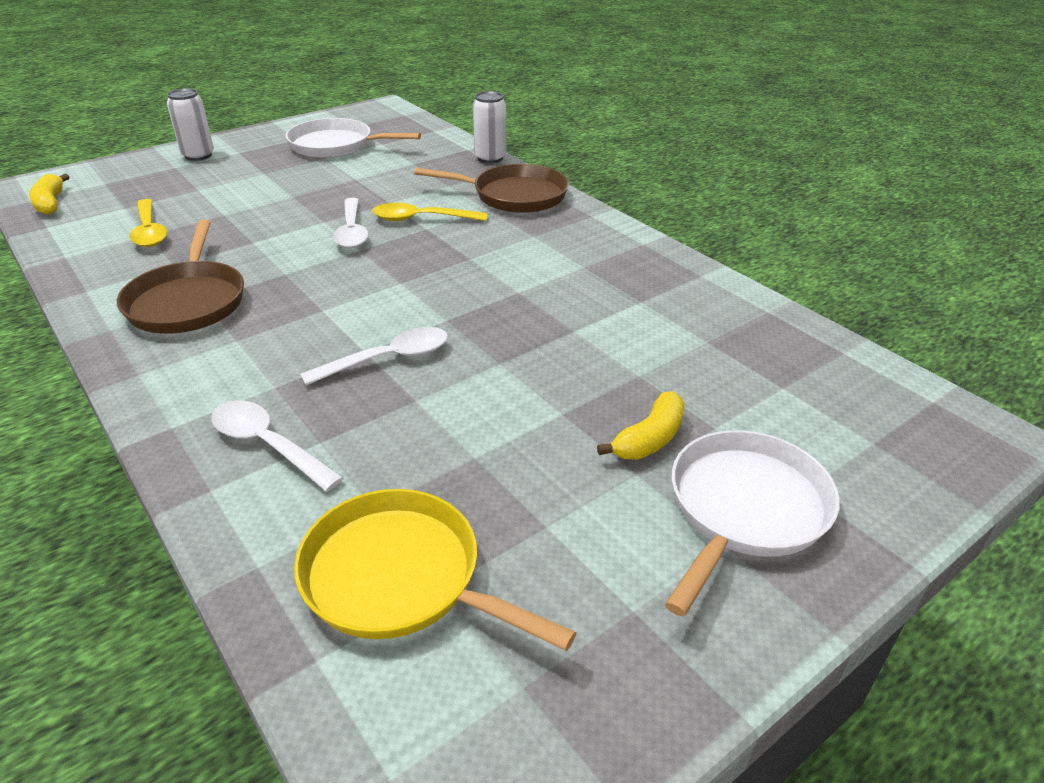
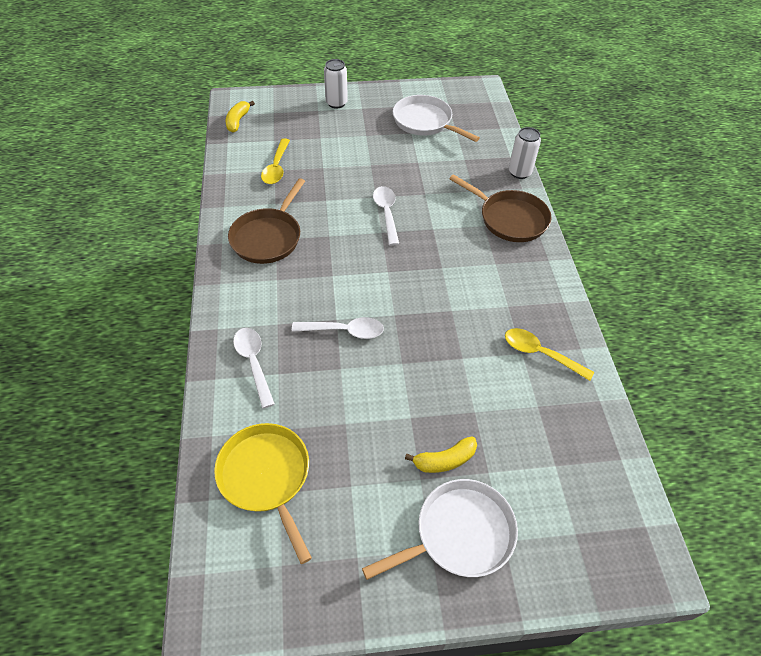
camera: 30 degrees right, 15 degrees up
white spoon [333,198,369,248] -> white spoon turned 150 degrees clockwise [373,186,399,246]
yellow spoon [372,203,487,221] -> yellow spoon moved to [505,328,594,381]

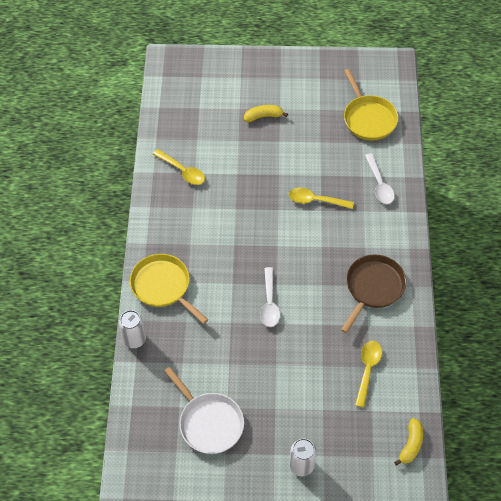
camera: 170 degrees left, 5 degrees up
white spoon [292,317,384,339] -> yellow spoon [289,188,354,209]
white pan [362,479,518,580] -> none
brown pan [449,174,552,242] -> yellow pan [130,254,209,324]

